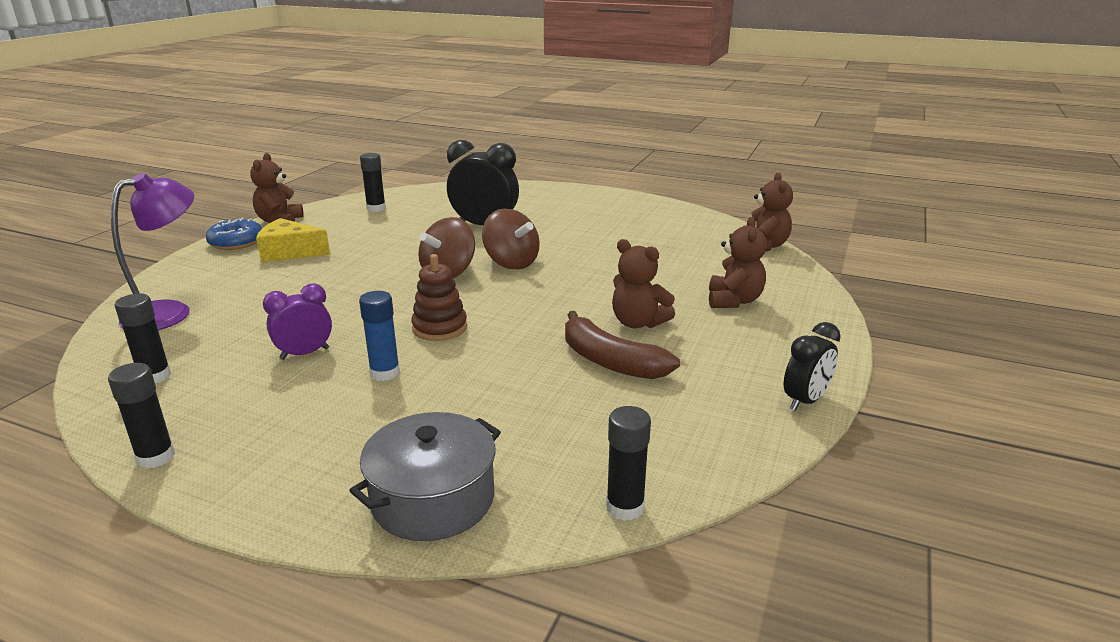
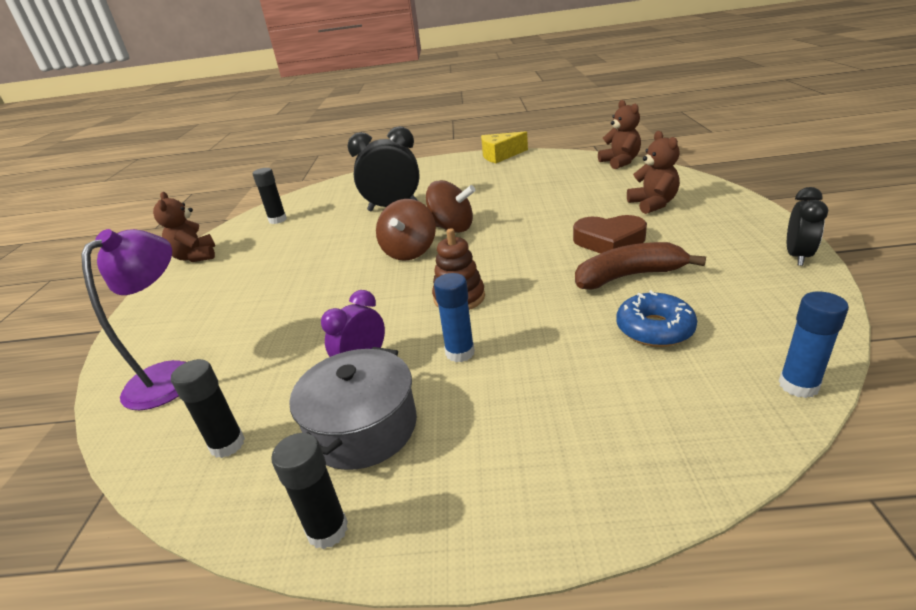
camera: 20 degrees left, 5 degrees up
blue donut [206,218,262,250] -> blue donut moved to [616,290,697,347]
yellow cheese [256,218,330,262] -> yellow cheese moved to [481,131,528,163]
grey pot [349,412,501,541] -> grey pot moved to [289,347,417,470]
brown banana [565,311,680,379] -> brown banana turned 150 degrees clockwise [575,242,706,290]
black glue stick [606,406,651,521] -> blue glue stick [779,291,849,398]
brown teddy bear [612,239,675,328] -> brown heart [573,215,647,254]

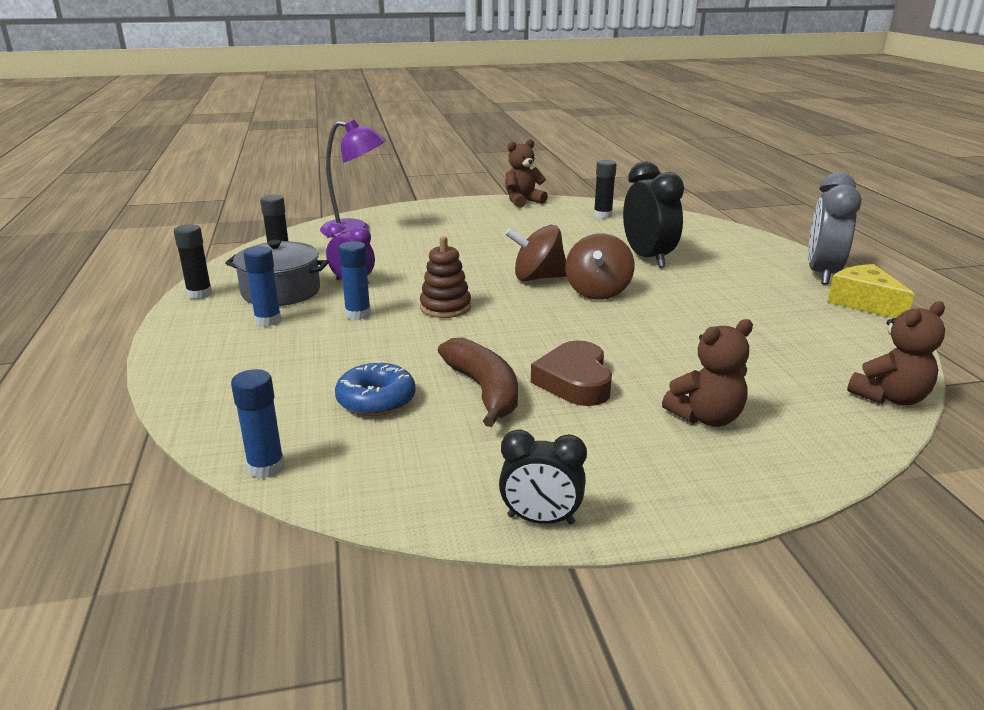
camera: 75 degrees right, 5 degrees down
none -> blue glue stick [243,246,281,327]
none -> grey clock [808,172,861,285]

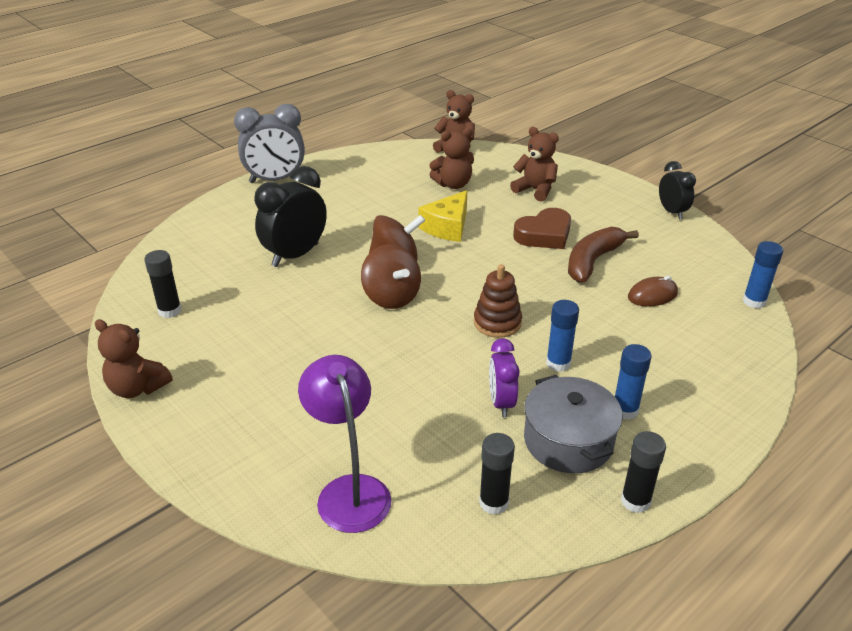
camera: 120 degrees left, 10 degrees up
blue donut [335,361,416,416] -> brown mouse [628,276,678,307]
yellow cheese [827,264,914,318] -> yellow cheese moved to [419,190,467,242]
none -> brown teddy bear [429,128,474,189]

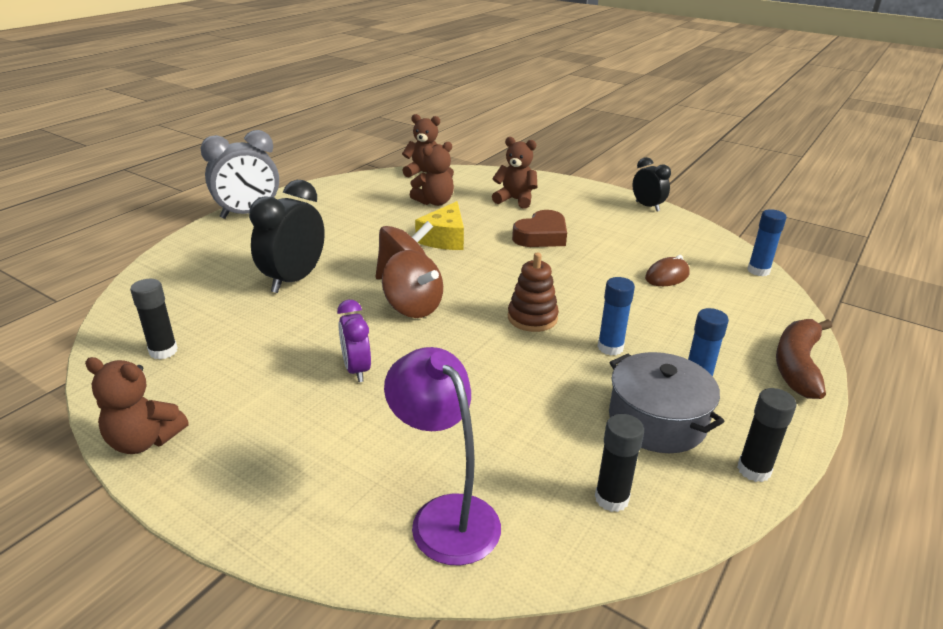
camera: 15 degrees left, 5 degrees down
purple clock [489,338,520,417] -> purple clock moved to [337,300,371,382]
brown banana [568,227,639,283] -> brown banana moved to [776,319,832,399]

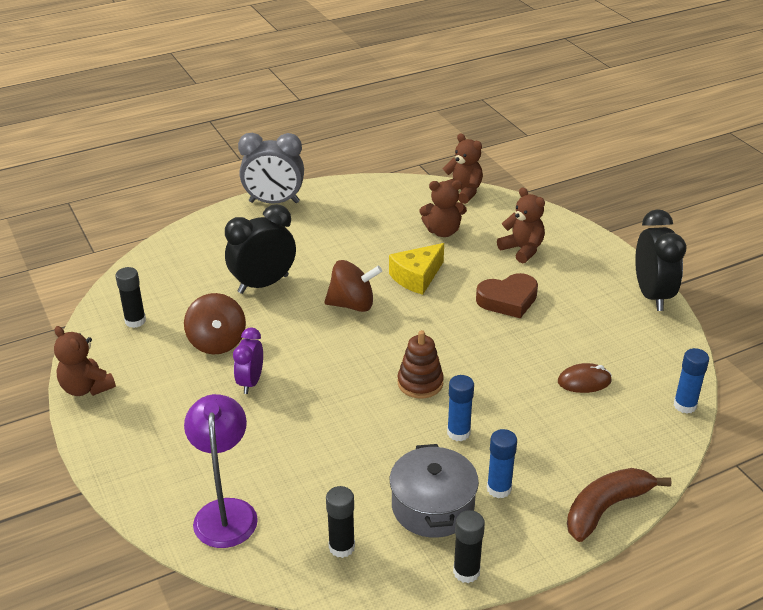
camera: 30 degrees right, 5 degrees up
brown spinning top [382,250,443,318] -> brown spinning top moved to [184,293,246,354]
black clock [632,157,671,212] -> black clock [635,209,686,311], size x1.66

